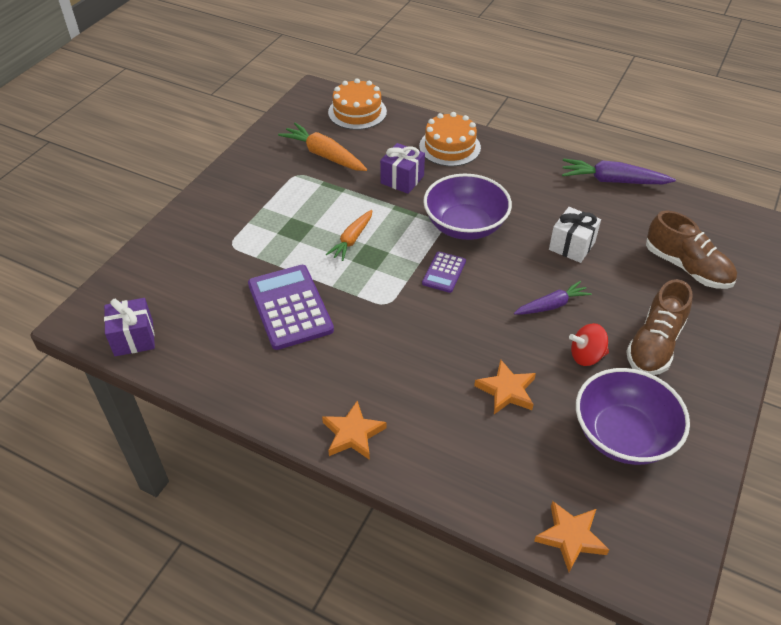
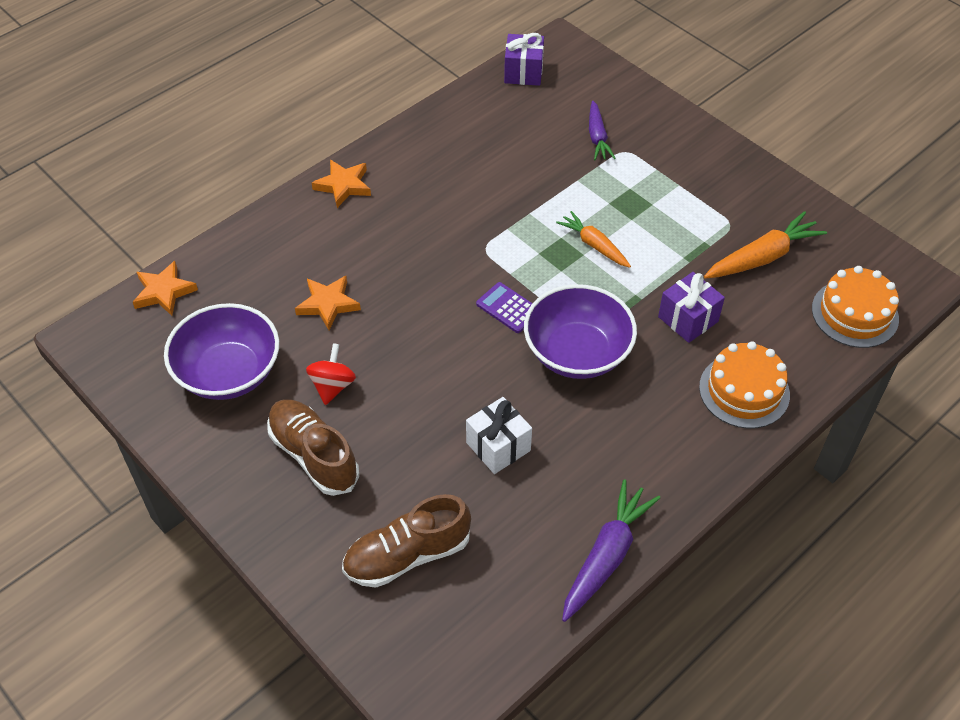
camera: 110 degrees right, 5 degrees up
purple calculator [248,265,334,350] -> none
purple carrot [514,281,592,315] -> purple carrot moved to [589,101,615,160]

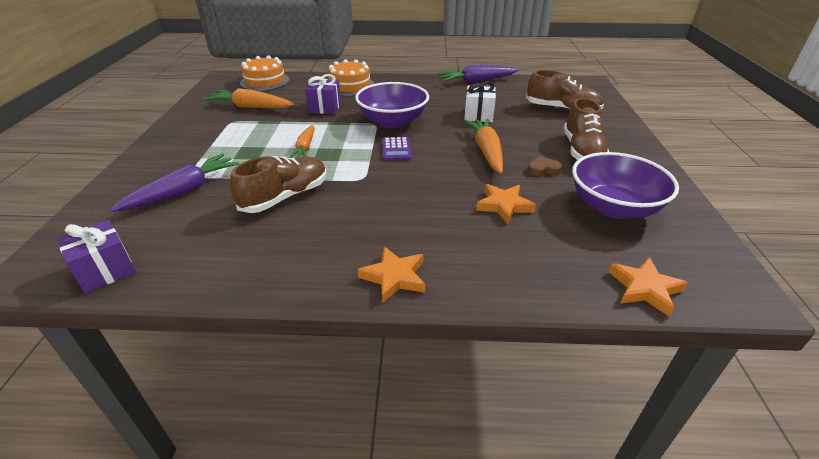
camera: 135 degrees left, 15 degrees down
red spinning top [306,343,356,405] -> brown heart [528,156,562,176]
purple carrot [589,101,615,160] -> purple carrot [110,153,239,212], size x1.53
none -> brown shoe [230,156,327,213]
none -> orange carrot [464,119,503,174]

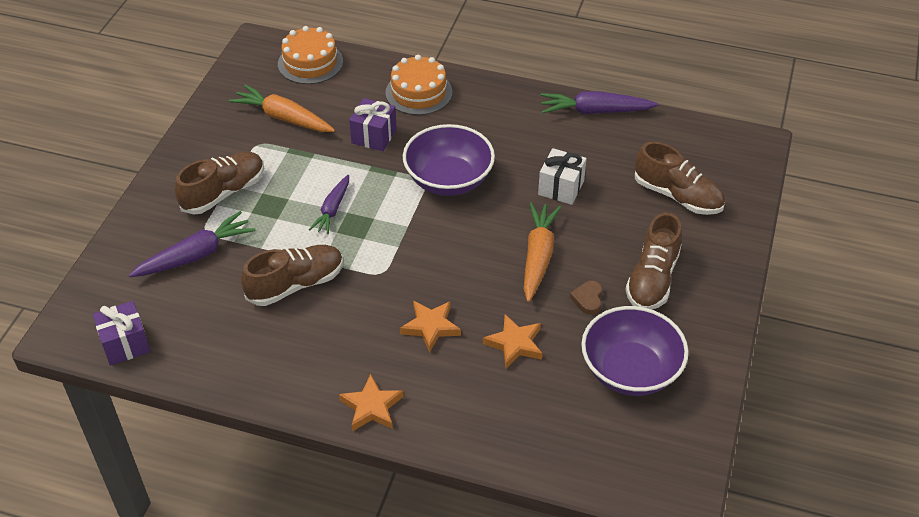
camera: 15 degrees right, 10 degrees up
orange carrot [289,125,315,158] -> purple carrot [309,175,349,234]
purple calculator [382,137,411,161] -> none
brown heart [528,156,562,176] -> brown heart turned 90 degrees counterclockwise [570,280,602,315]
orange star [609,257,688,317] -> orange star moved to [400,300,461,353]
none -> brown shoe [175,152,264,214]

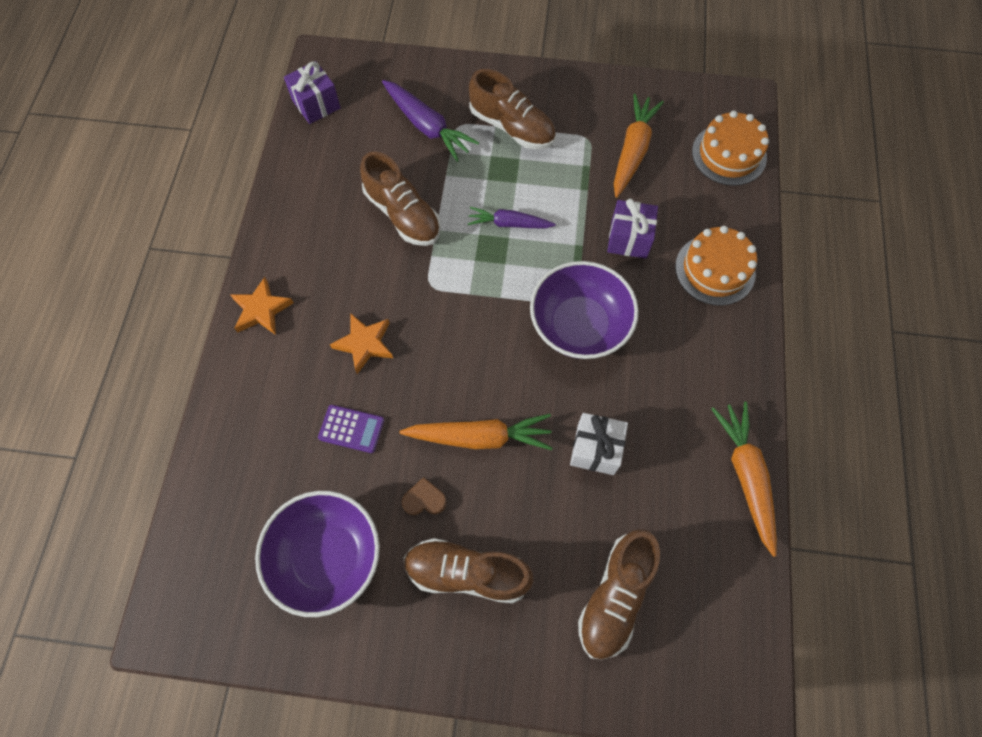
camera: 80 degrees right, 20 degrees up
orange star [483,314,543,368] -> purple calculator [318,405,384,453]
purple carrot [541,91,659,114] -> orange carrot [711,402,777,557]

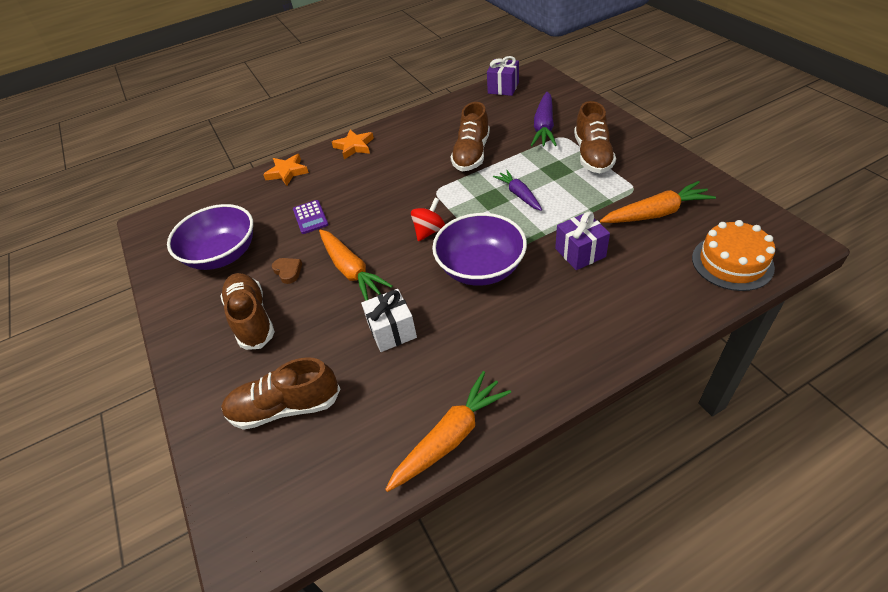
camera: 60 degrees right, 20 degrees down
orange star [330,314,393,374] -> orange star moved to [263,154,309,186]
orange cake [675,226,757,306] -> none
none -> red spinning top [411,198,445,242]

